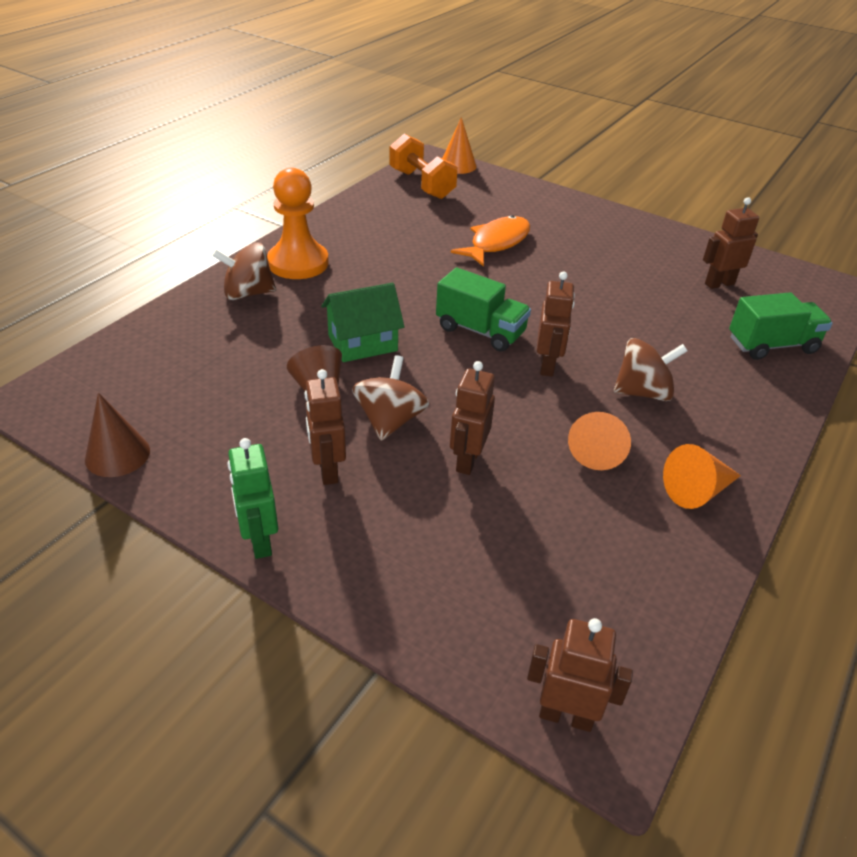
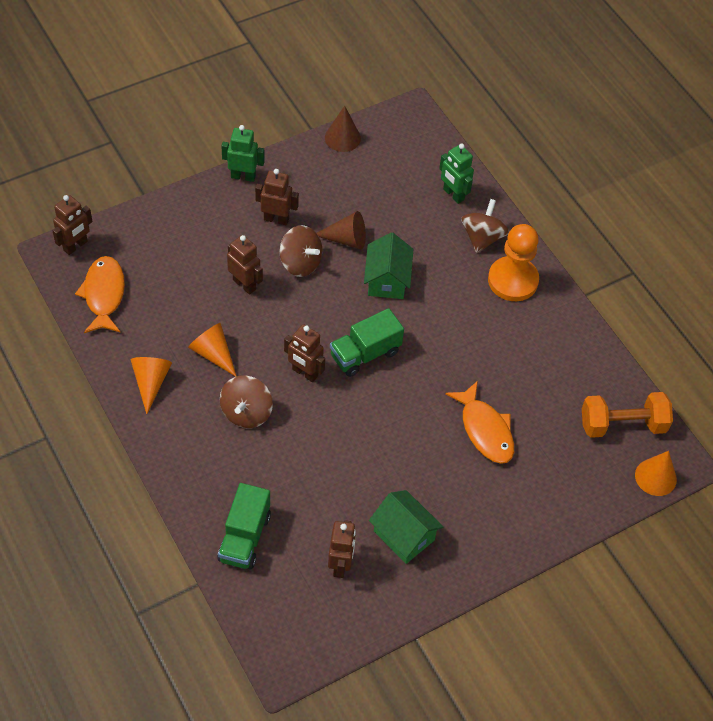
camera: 115 degrees right, 15 degrees up
none -> orange fish [75,256,125,333]
none -> green house [369,490,444,564]
none -> green robot [439,144,474,204]

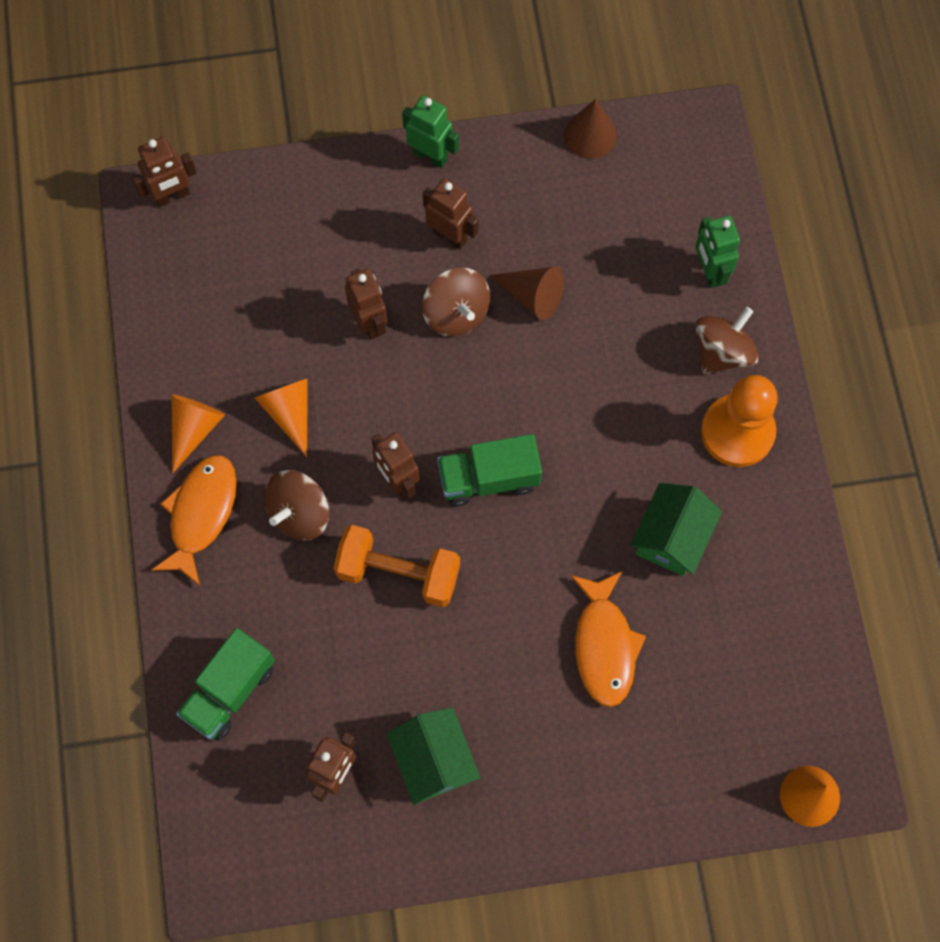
camera: 25 degrees right, 15 degrees up
orange fish [75,256,125,333] -> orange fish moved to [151,455,237,586]
green house [364,232,413,299] -> green house moved to [630,483,722,576]
orange dumbbell [582,392,673,438] -> orange dumbbell moved to [334,525,460,607]

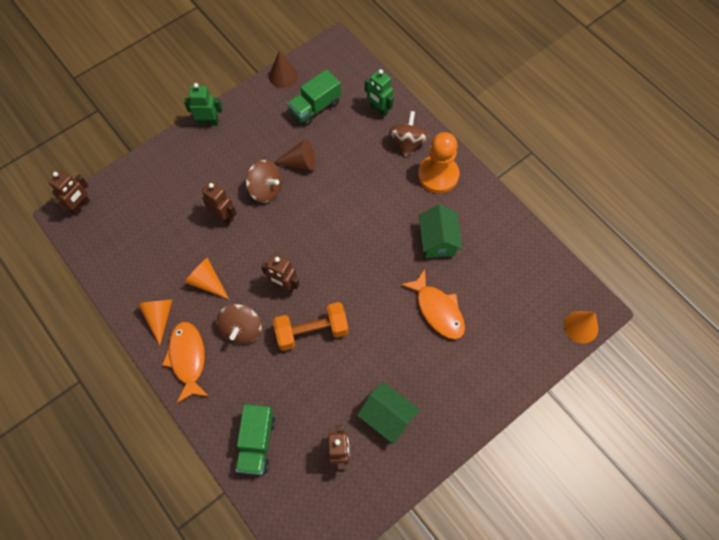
camera: 30 degrees left, 5 degrees down
brown robot [423,178,479,249] -> none
green truck [437,434,542,507] -> green truck moved to [287,69,341,126]

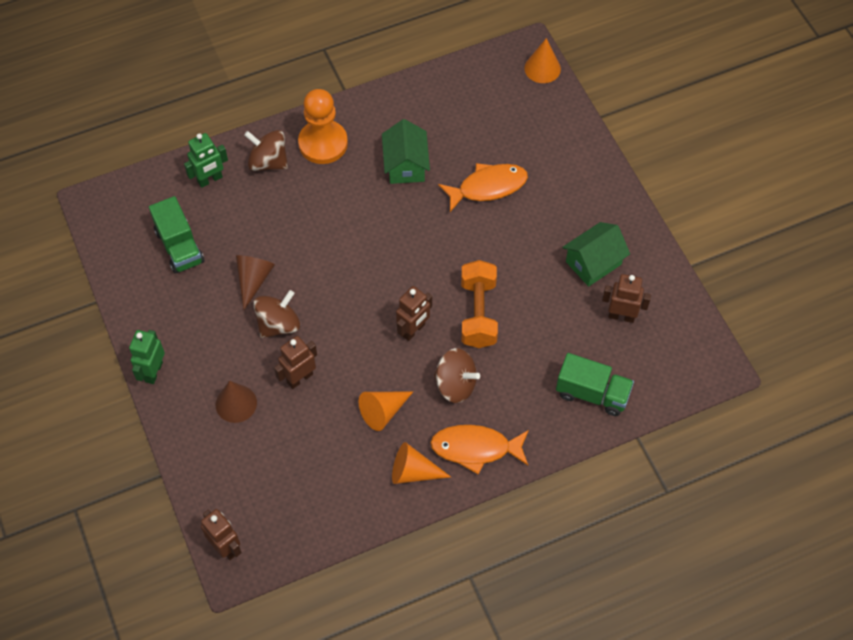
camera: 75 degrees left, 5 degrees down
brown cone [269,50,298,88] -> brown cone moved to [216,381,257,423]
green house [419,204,463,258] -> green house turned 75 degrees clockwise [382,119,430,184]

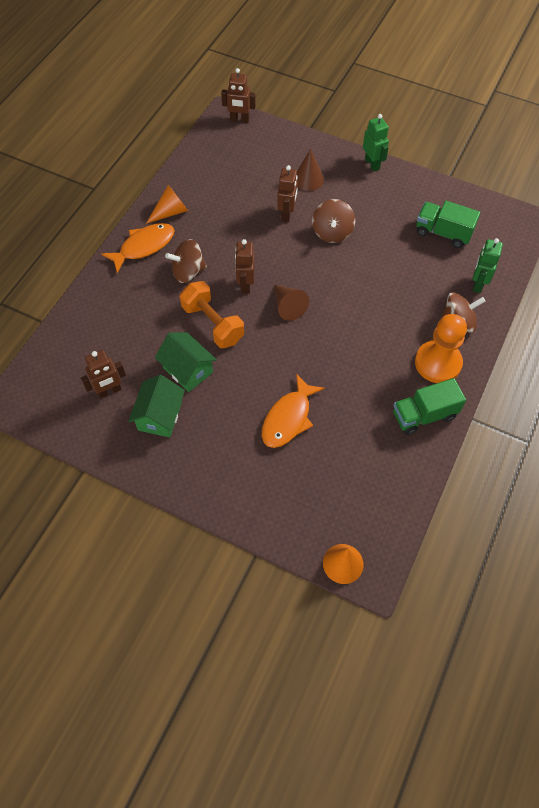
camera: 140 degrees right, 0 degrees up
brown cone [236,255,275,310] -> brown cone moved to [274,285,309,321]
orange cone [359,392,413,431] -> none
green house [382,119,430,184] -> green house moved to [155,332,217,392]
green truck [556,353,634,416] -> green truck moved to [393,378,466,435]

